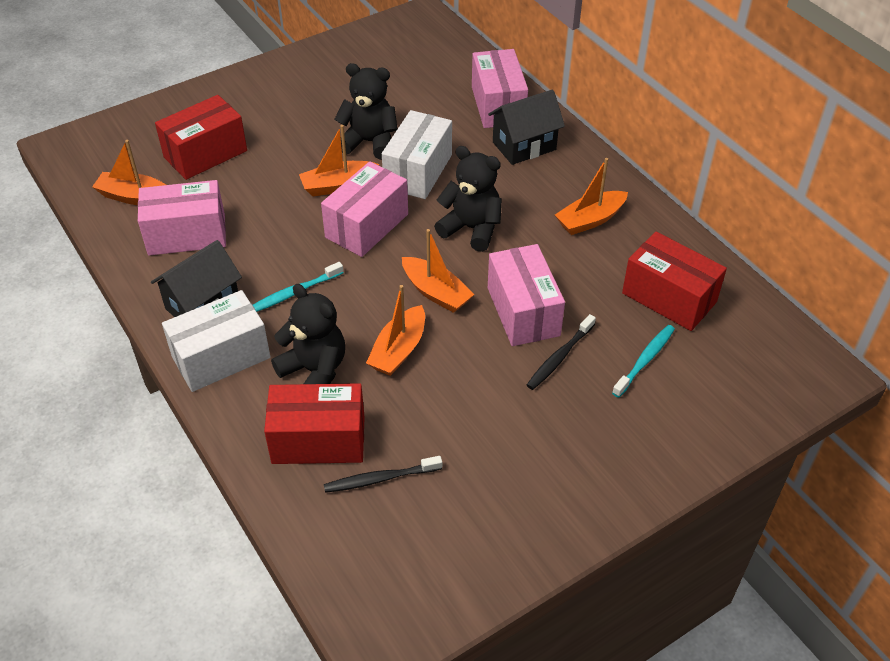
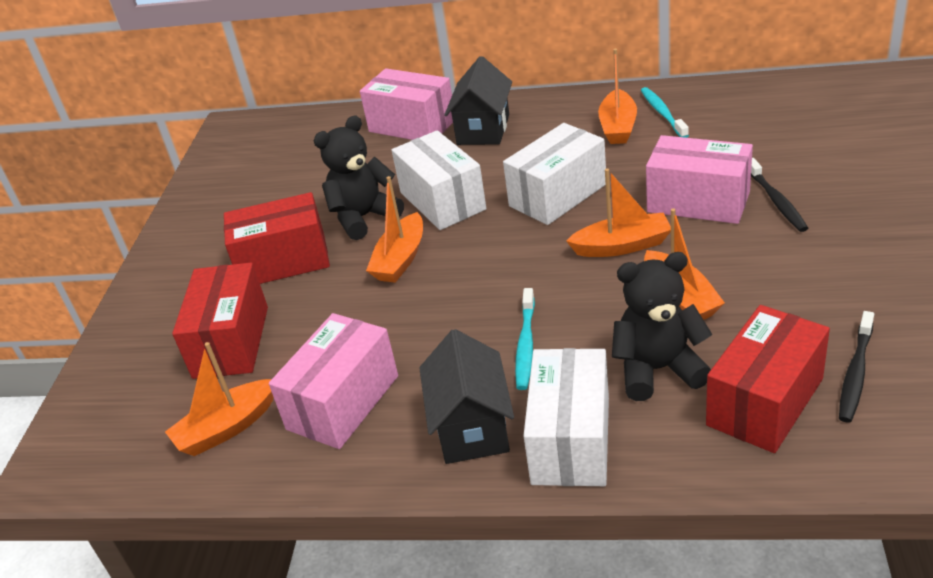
camera: 45 degrees left, 10 degrees down
pink box [321,161,408,257] -> none
black teddy bear [434,146,502,252] -> white box [503,123,606,225]
turquoise toothbrush [612,325,675,398] -> turquoise toothbrush moved to [641,87,689,138]
red box [622,232,727,331] -> red box moved to [224,192,330,284]

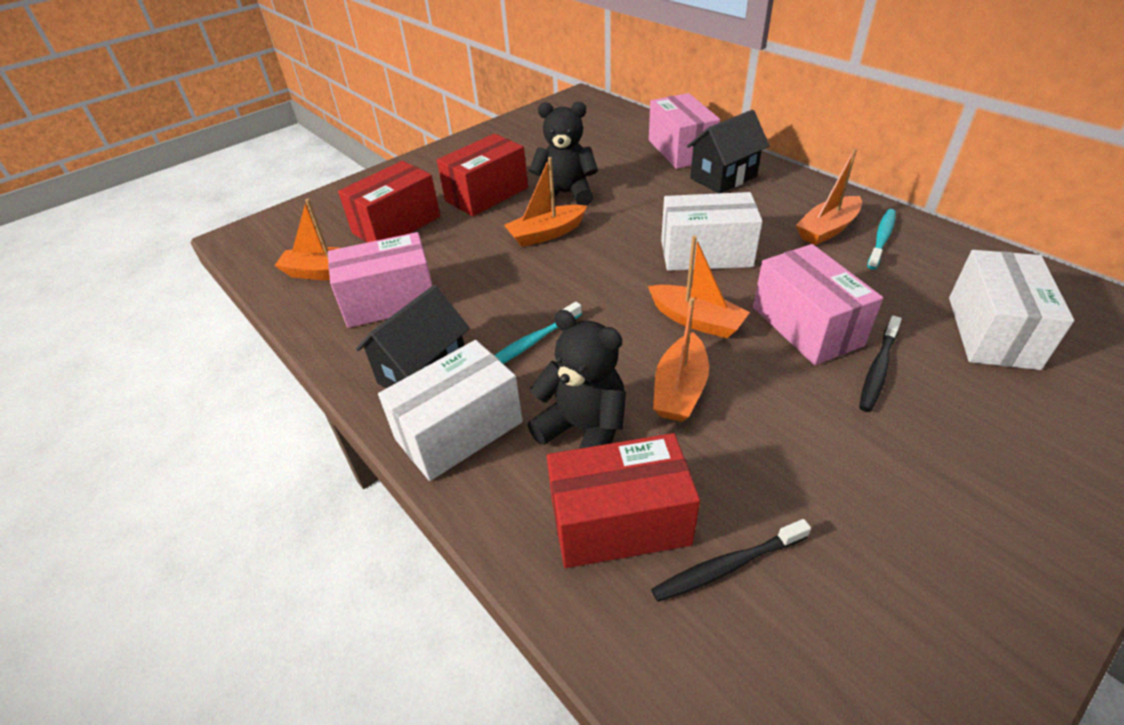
camera: 40 degrees right, 5 degrees up
red box [224,192,330,284] -> red box turned 75 degrees counterclockwise [437,134,528,216]
white box [391,130,487,230] -> white box moved to [949,250,1074,370]

